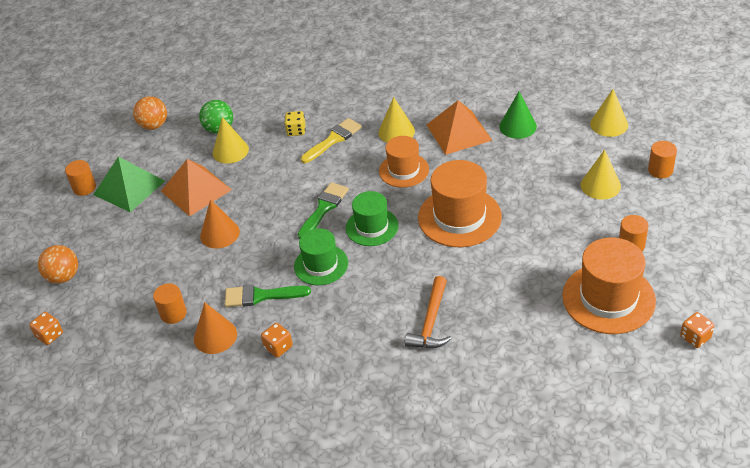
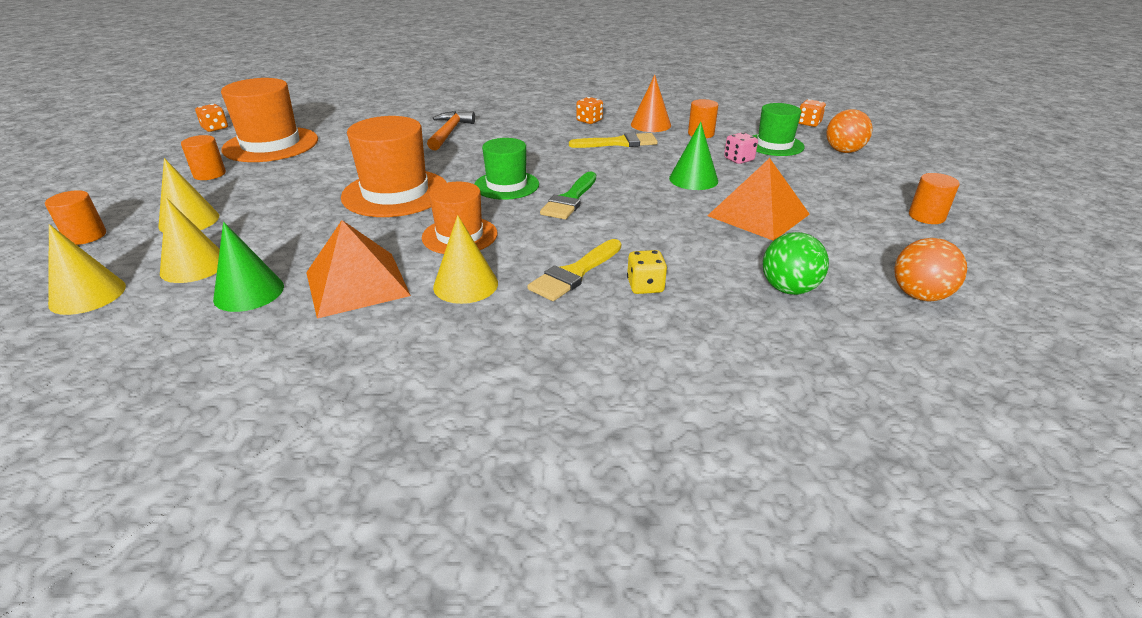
camera: 170 degrees right, 10 degrees down
green pyramid [93,157,165,212] -> none
orange cone [200,199,240,249] -> green cone [669,122,718,190]
yellow cone [213,117,249,164] -> yellow cone moved to [160,198,220,283]
green brush [225,284,311,307] -> yellow brush [569,132,658,148]
green hat [294,228,348,285] -> green hat moved to [752,103,804,156]
none -> pink dice [724,132,758,164]

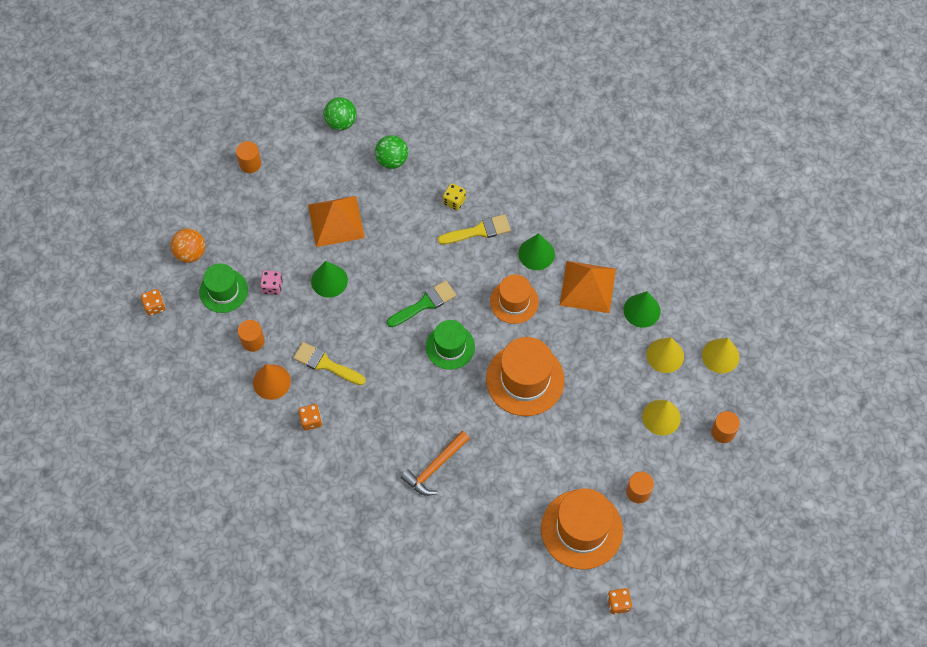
camera: 145 degrees left, 30 degrees up
yellow cone [433,215,498,304] -> green cone [518,233,555,270]
orange ball [894,238,967,301] -> green ball [324,97,357,131]

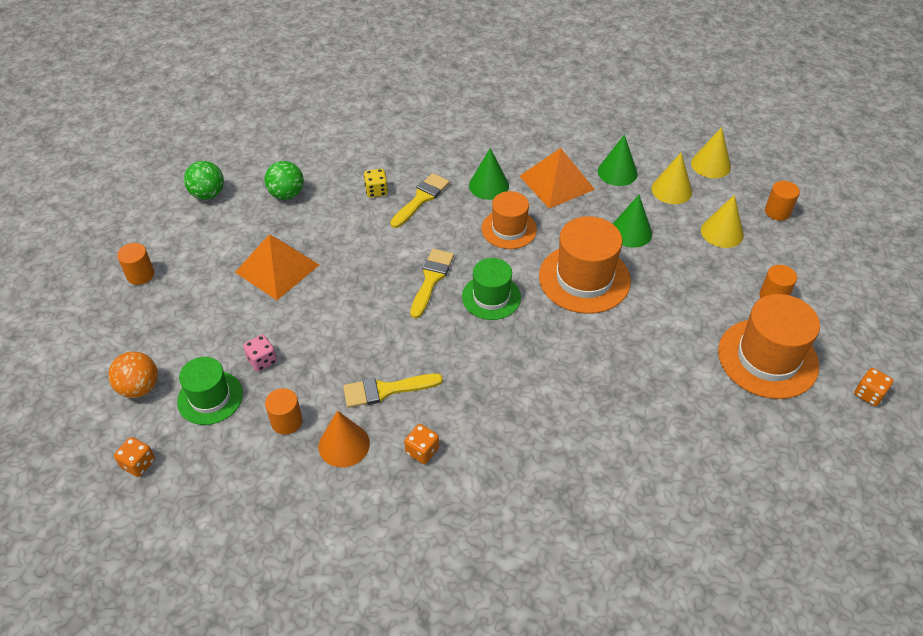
camera: 40 degrees left, 15 degrees down
green cone [311,261,348,297] -> green cone moved to [613,195,652,248]
green brush [387,281,456,327] -> yellow brush [410,249,454,318]
orange hammer [401,431,470,496] -> none

